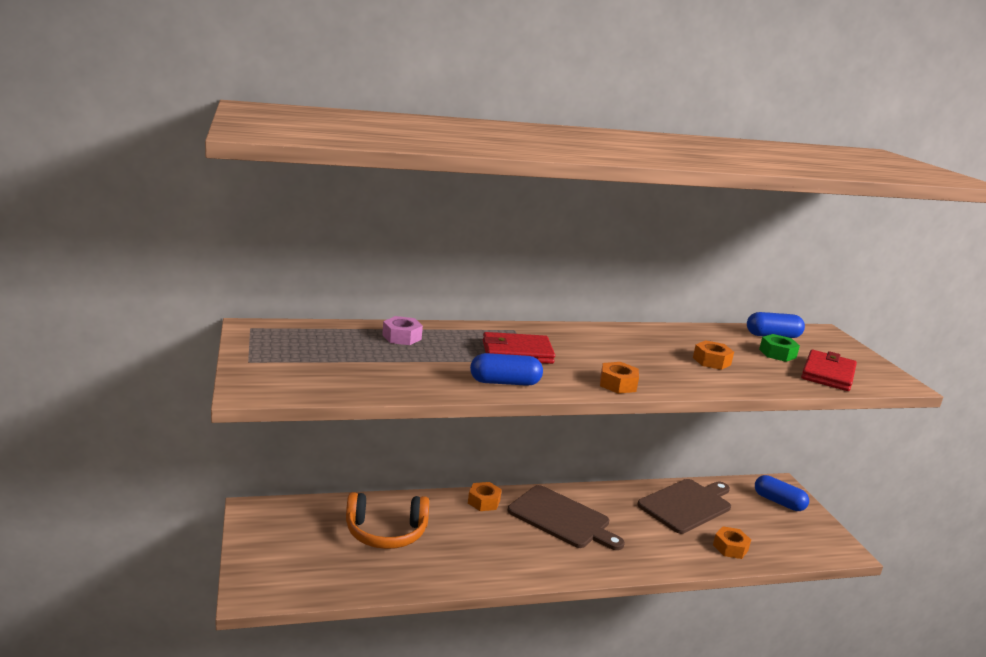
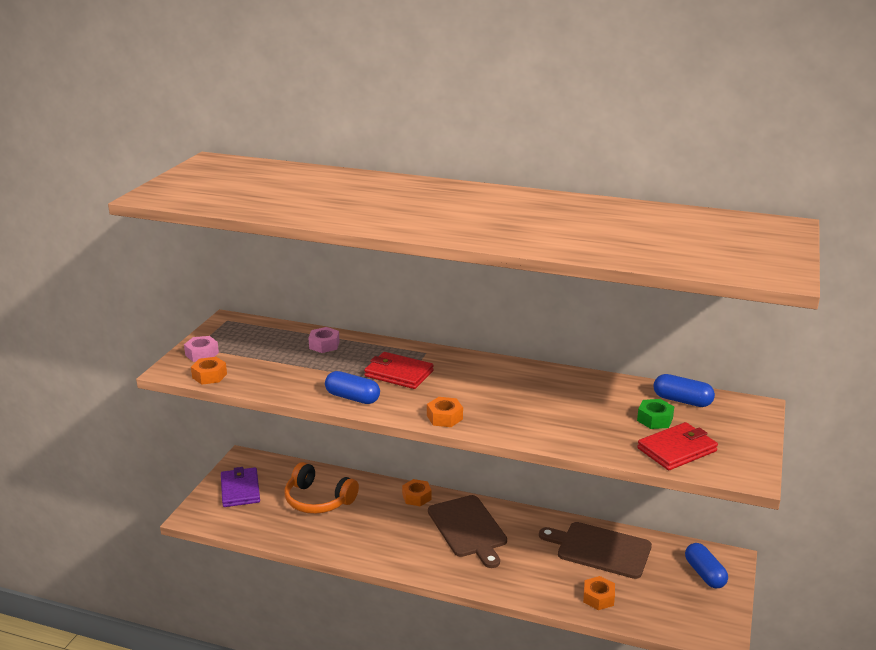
camera: 35 degrees right, 5 degrees up
brown cutting board [637,479,731,534] -> brown cutting board turned 150 degrees counterclockwise [539,522,652,579]
orange nut [693,340,734,370] -> orange nut moved to [191,357,227,385]
none -> pink nut [184,336,219,362]
none -> purple wallet [221,467,260,507]

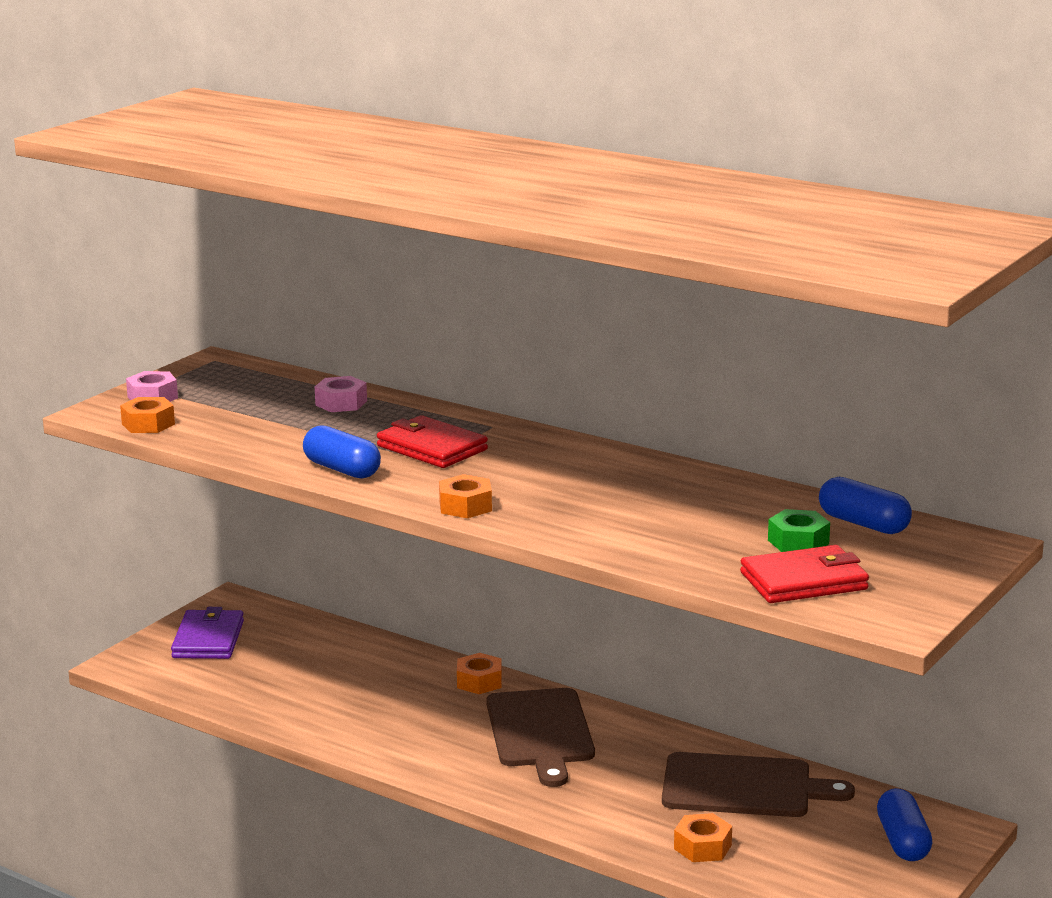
camera: 15 degrees right, 5 degrees down
orange headphones [285,462,359,514] -> none
brown cutting board [539,522,652,579] -> brown cutting board turned 150 degrees clockwise [662,752,855,817]

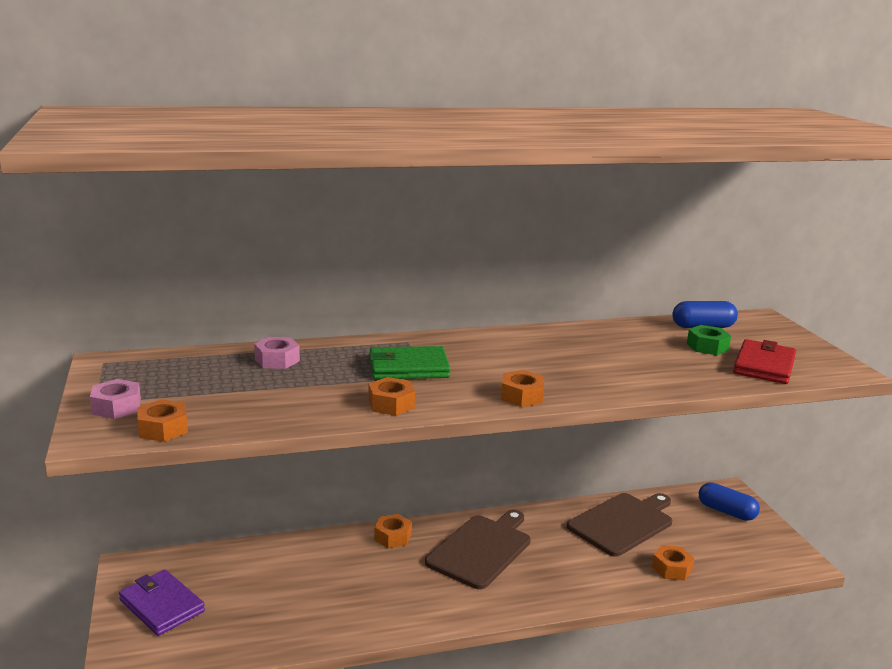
camera: 50 degrees left, 0 degrees up
blue capsule [303,425,381,479] -> orange nut [368,377,415,416]
red wallet [377,415,488,468] -> green wallet [369,346,451,379]
brown cutting board [486,688,595,787] -> brown cutting board turned 90 degrees counterclockwise [425,510,531,589]

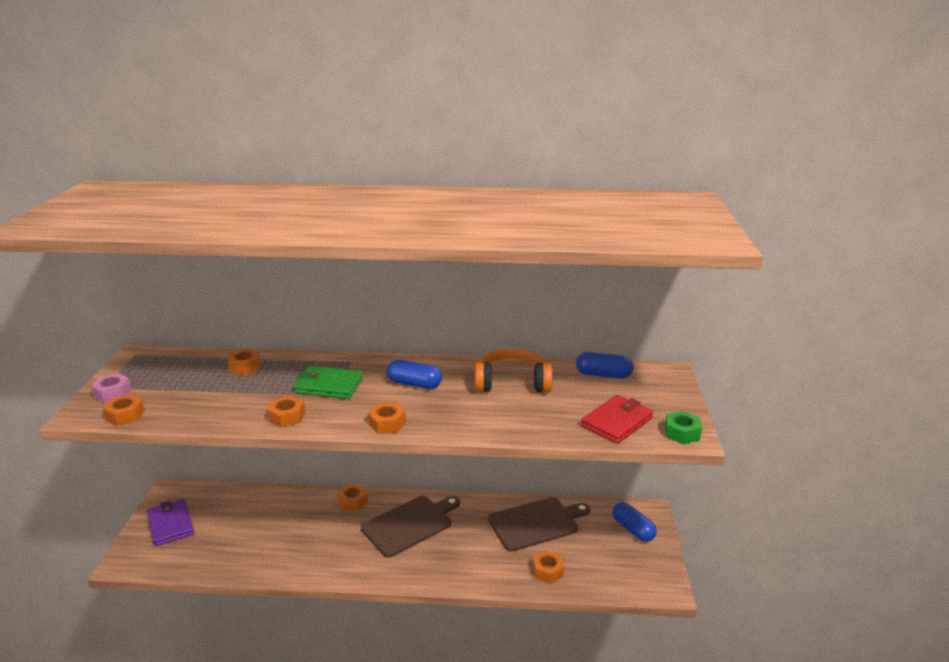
camera: 20 degrees right, 5 degrees up
pink nut [254,337,300,369] -> orange nut [228,348,260,375]
green nut [687,325,731,355] -> green nut moved to [665,411,702,444]
none -> blue capsule [387,360,442,389]
none -> orange headphones [475,348,553,393]

